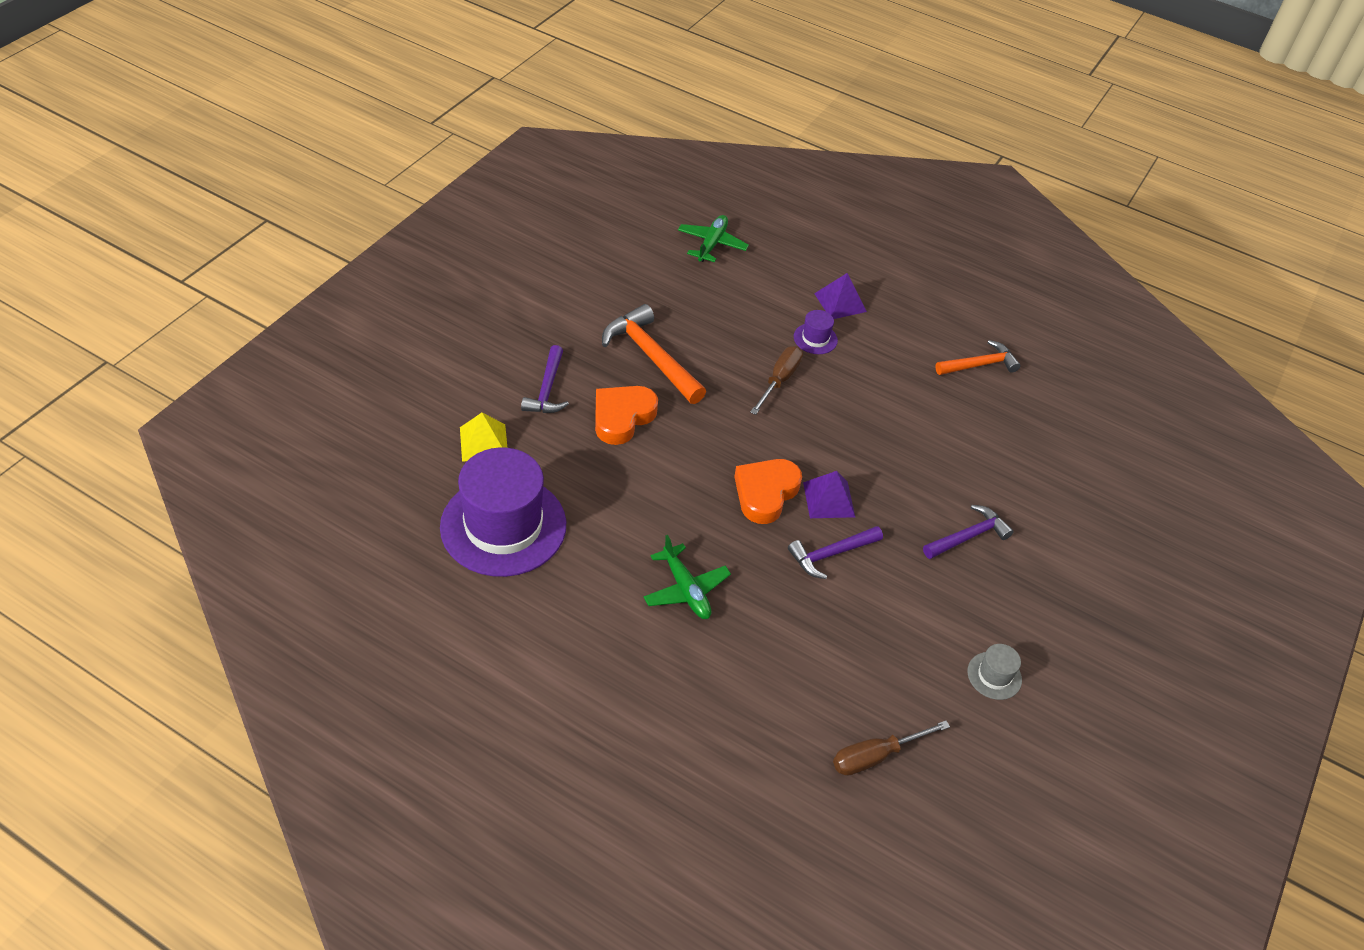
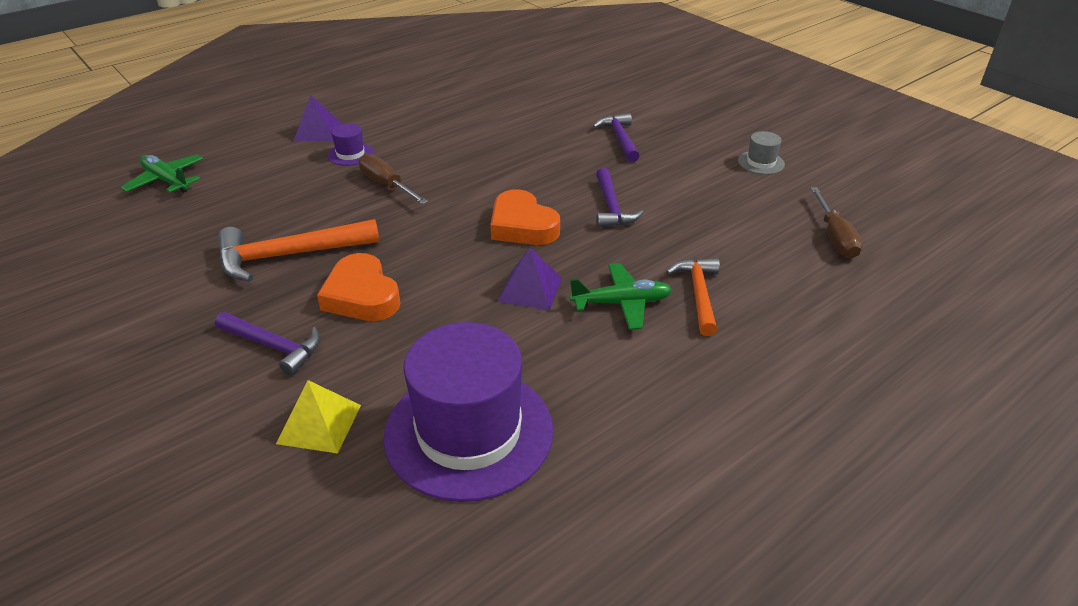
camera: 65 degrees left, 10 degrees down
purple pyramid [803,471,855,518] -> purple pyramid moved to [497,248,562,310]
orange hammer [935,340,1021,375] -> orange hammer moved to [666,258,720,336]

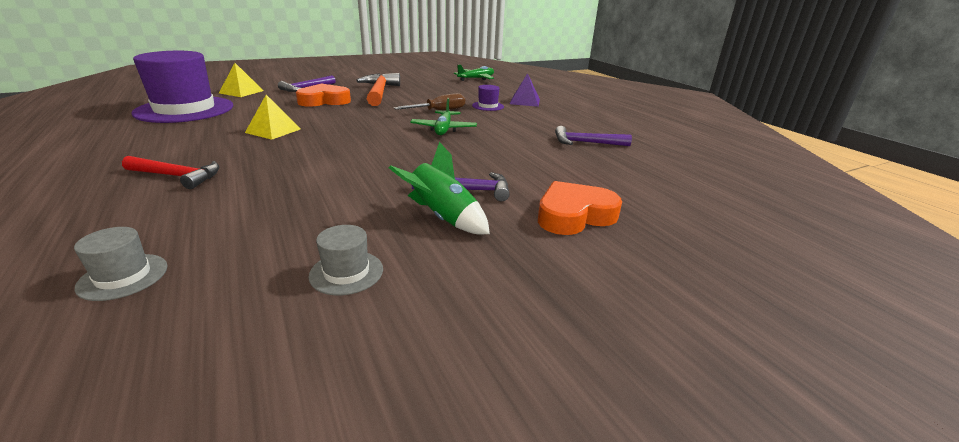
camera: 100 degrees right, 10 degrees down
orange heart [490,189,560,245] -> orange heart moved to [538,181,622,235]
purple pyramid [497,248,562,310] -> yellow pyramid [245,95,301,140]
green plane [569,263,672,330] -> green plane moved to [410,98,477,135]
purple hammer [596,168,644,228] -> purple hammer moved to [555,126,632,146]
orange hammer [666,258,720,336] -> red hammer [122,156,219,189]
brown screwdriver [810,187,863,258] -> grey hat [74,227,168,301]
none -> green rocket [389,142,490,234]

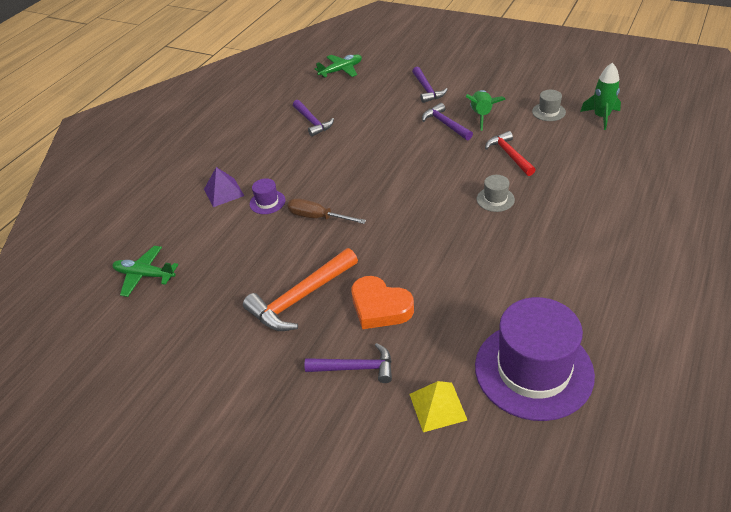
camera: 120 degrees left, 15 degrees up
grey hat [74,227,168,301] -> grey hat moved to [477,175,515,212]
red hammer [122,156,219,189] -> red hammer moved to [485,131,536,176]
yellow pyramid [245,95,301,140] -> none
green plane [410,98,477,135] -> green plane moved to [315,54,362,78]
orange heart [538,181,622,235] -> purple hammer [412,66,448,103]
none -> green rocket [580,63,621,130]

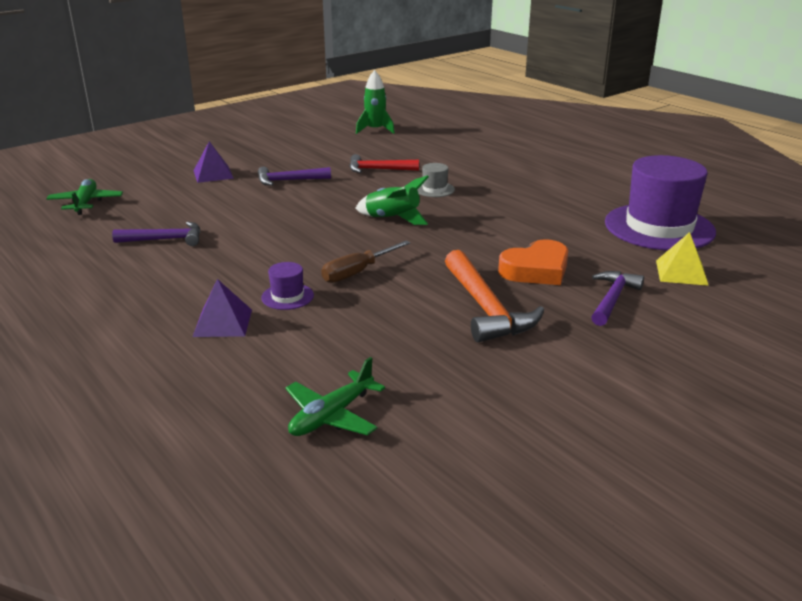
camera: 70 degrees left, 15 degrees down
purple hammer [412,66,448,103] -> purple pyramid [194,141,234,183]
green rocket [466,90,506,131] -> green rocket moved to [355,175,429,225]
grey hat [532,90,566,121] -> none

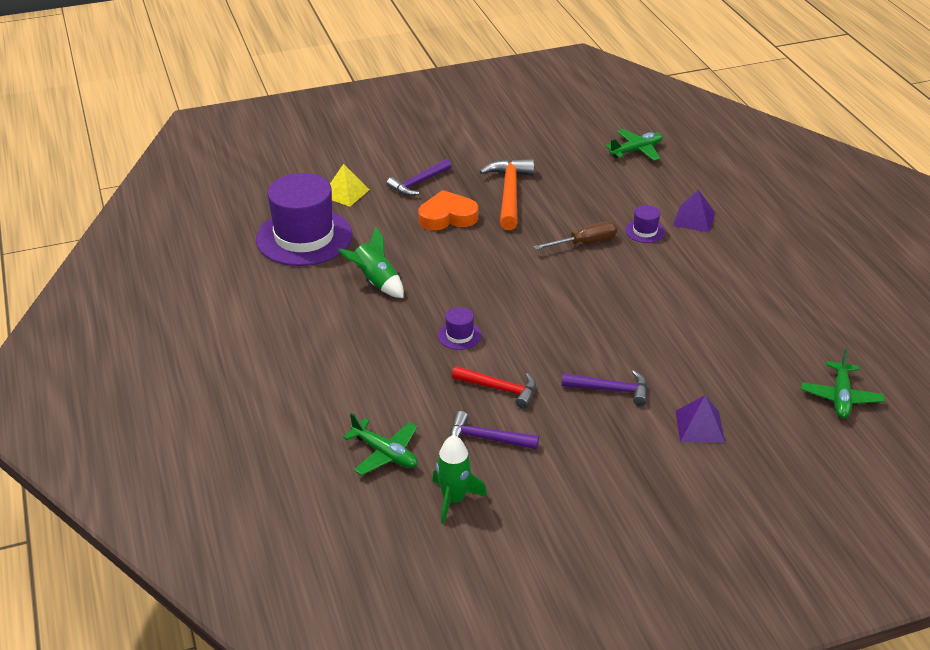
camera: 160 degrees left, 10 degrees up
purple hammer [112,222,201,246] -> purple hammer moved to [450,411,539,449]
green rocket [355,175,429,225] -> green rocket moved to [338,227,404,298]
grey hat [417,163,455,197] -> purple hat [438,307,482,350]
none -> green plane [343,413,418,475]

